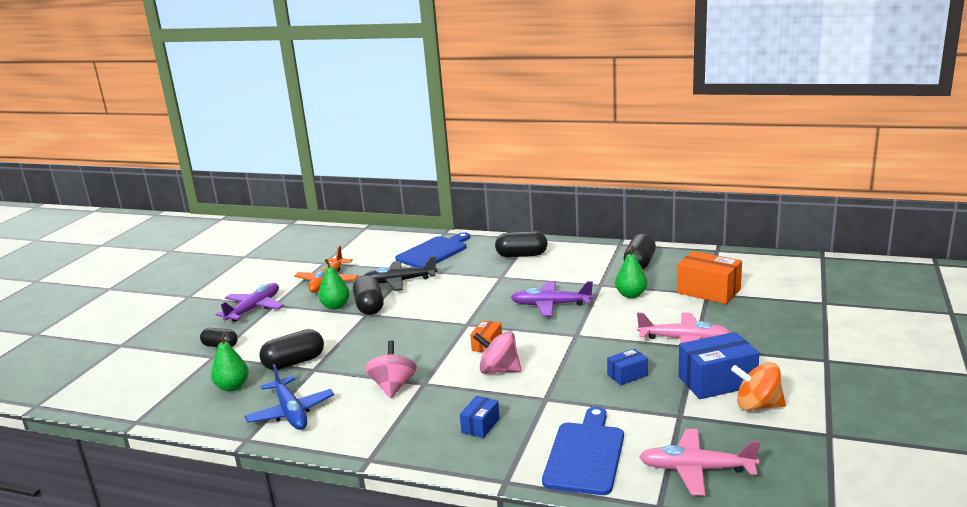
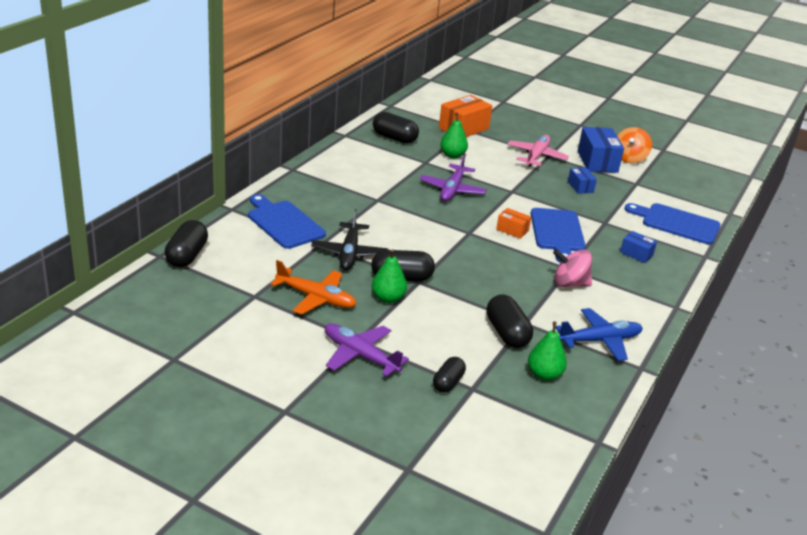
camera: 85 degrees left, 10 degrees up
pink spinning top [473,331,521,374] -> blue cutting board [530,208,586,263]
black capsule [495,231,548,258] -> black capsule moved to [165,220,208,267]
pink plane [639,429,760,496] -> none

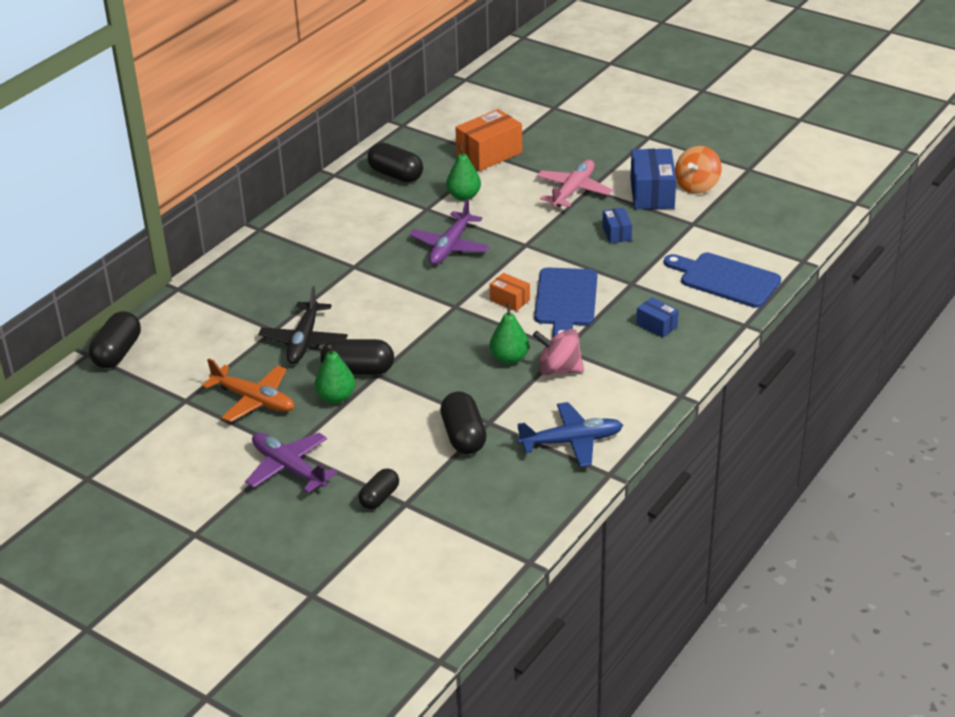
camera: 10 degrees right, 5 degrees up
blue cutting board [248,194,326,249] -> none
green pear [528,321,567,381] -> green pear moved to [490,303,529,364]

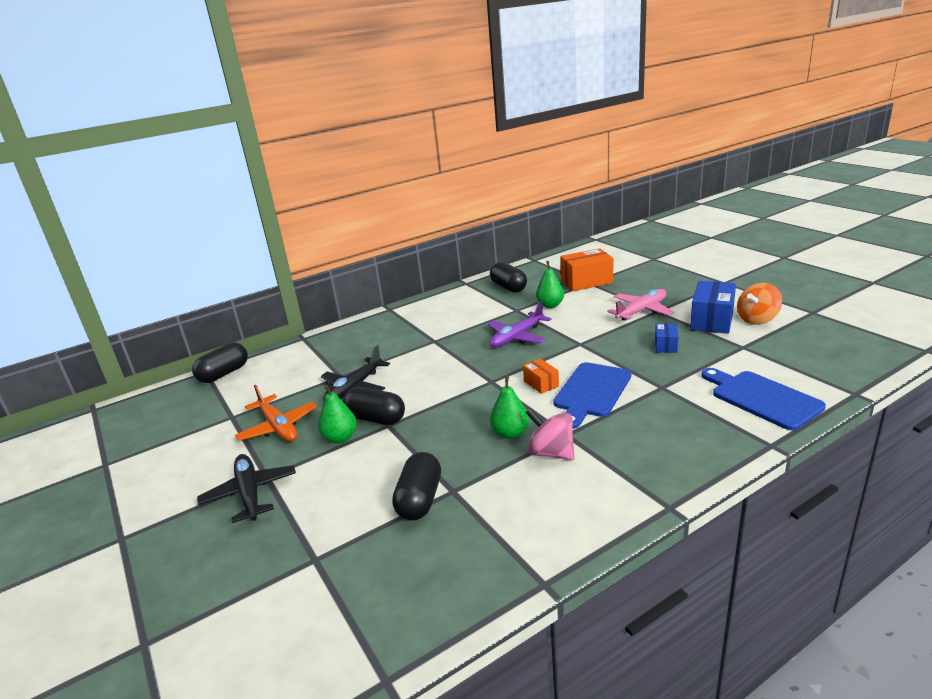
camera: 25 degrees right, 10 degrees down
purple plane [245,433,338,493] -> black plane [197,454,296,523]
black capsule [358,468,399,509] -> none
blue plane [517,402,623,467] -> none
blue box [636,297,679,338] -> none

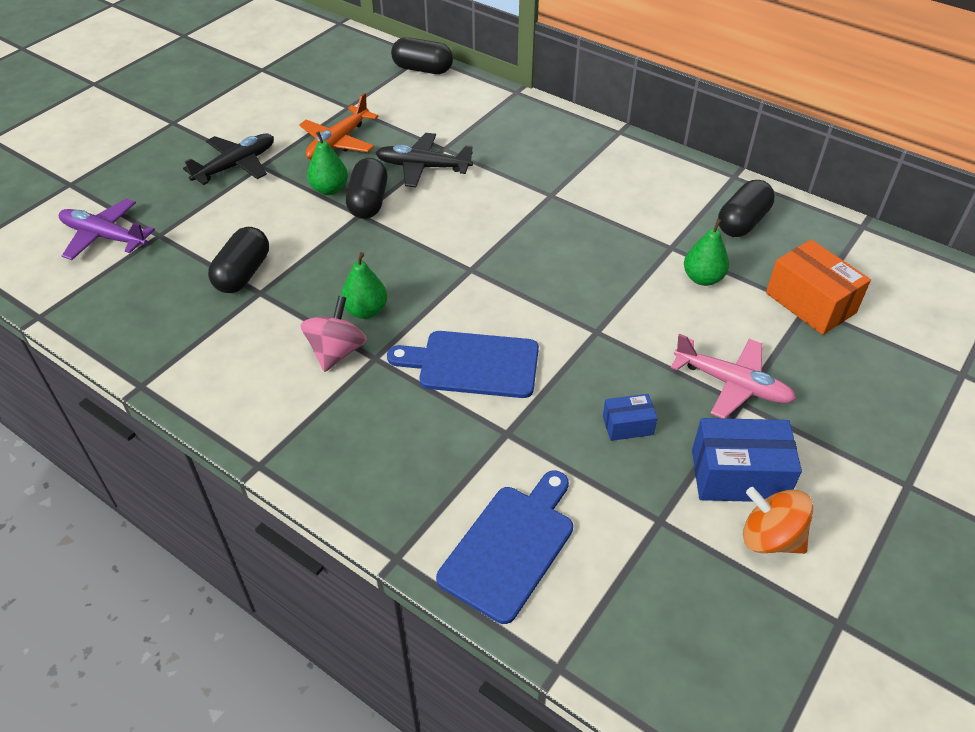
camera: 65 degrees right, 20 degrees up
black capsule [392,452,441,520] -> black capsule turned 60 degrees counterclockwise [208,227,269,293]
purple plane [488,301,552,348] -> purple plane moved to [59,199,155,260]
orange box [523,359,559,394] -> none

